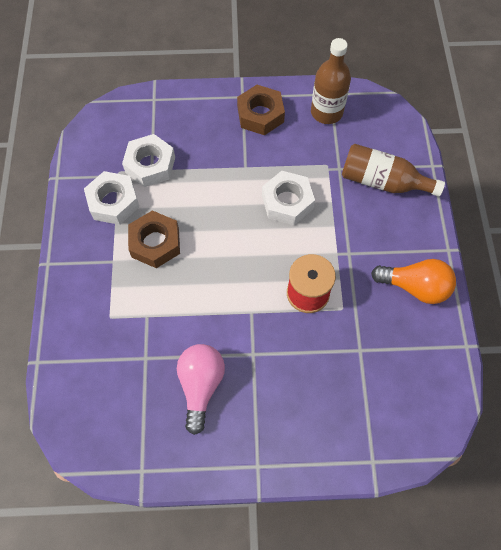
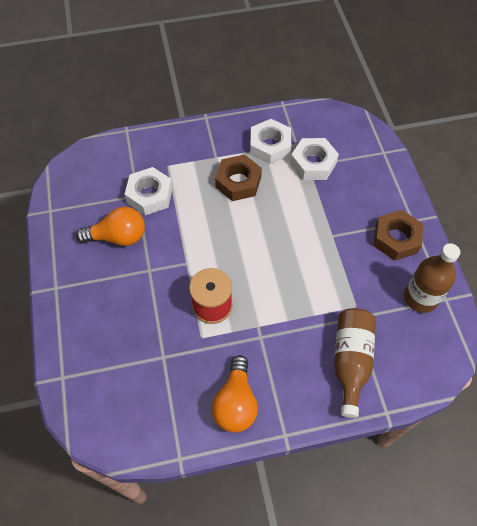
camera: 80 degrees right, 5 degrees down
pink light bulb [177,344,225,435] -> orange light bulb [76,207,145,246]
white nut [262,171,315,225] -> white nut moved to [125,167,173,216]

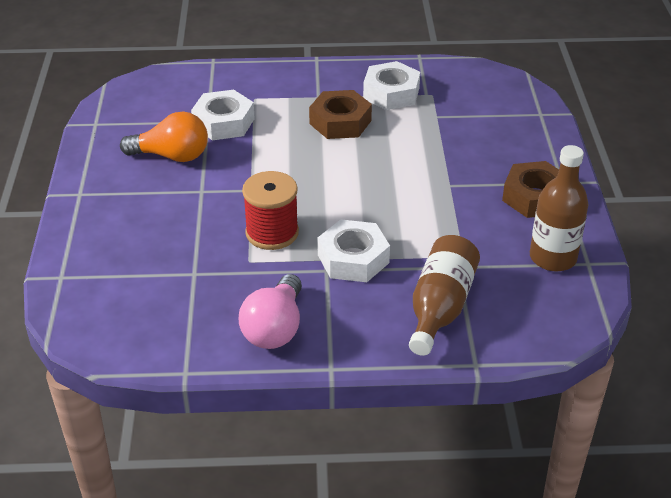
camera: 10 degrees right, 20 degrees down
orange light bulb [212,355,258,433] -> pink light bulb [239,274,302,349]
white nut [290,138,339,180] -> white nut moved to [317,219,390,282]

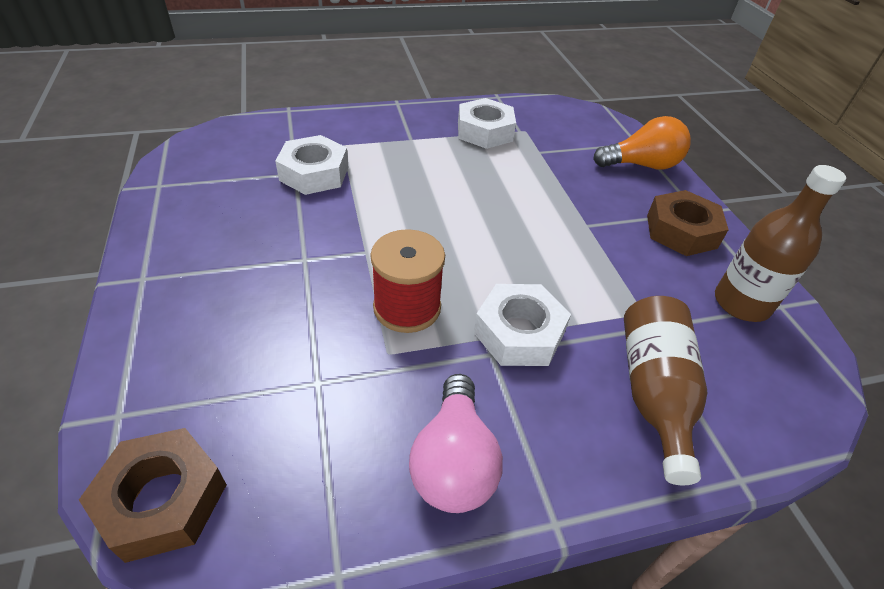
camera: 15 degrees left, 5 degrees up
orange light bulb [120,111,208,162] -> orange light bulb moved to [593,116,691,170]
brown nut [309,90,372,139] -> brown nut moved to [79,428,227,563]

